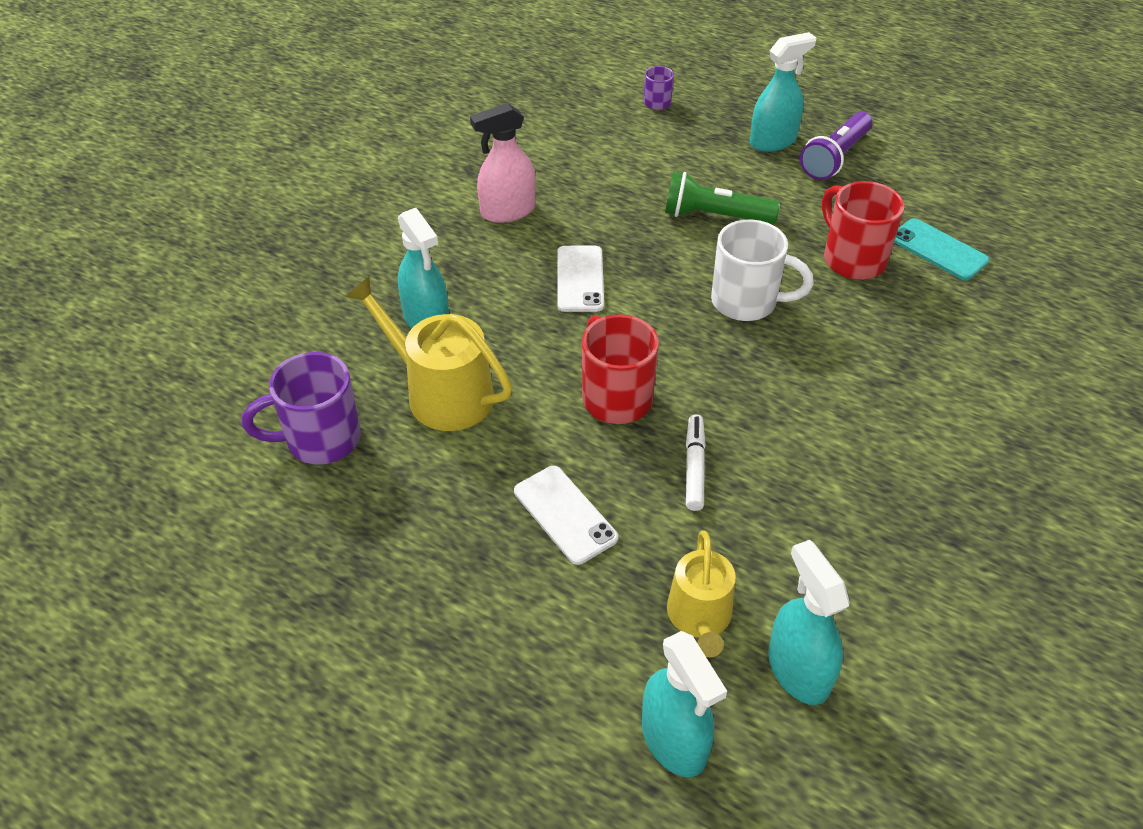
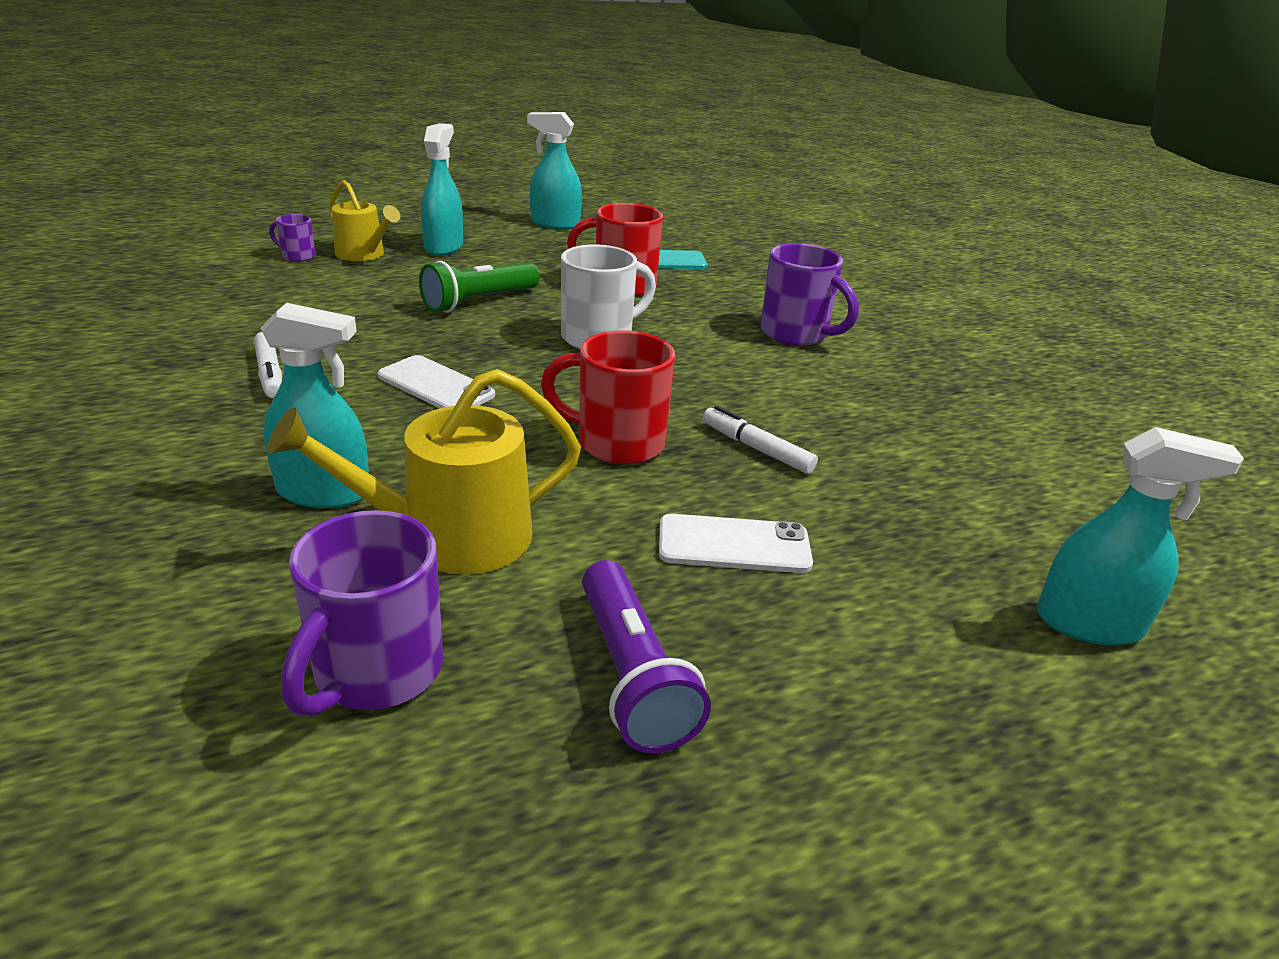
camera: 55 degrees left, 15 degrees down
pink spray bottle [470,103,536,223] -> white marker [254,332,282,398]
yellow watering can [667,530,736,657] -> yellow watering can moved to [329,180,400,261]
turquoise spray bottle [768,540,850,705] -> turquoise spray bottle moved to [527,112,582,230]
purple flashlight [800,112,872,180] -> purple flashlight moved to [582,560,711,753]
none -> purple mug [760,243,859,346]

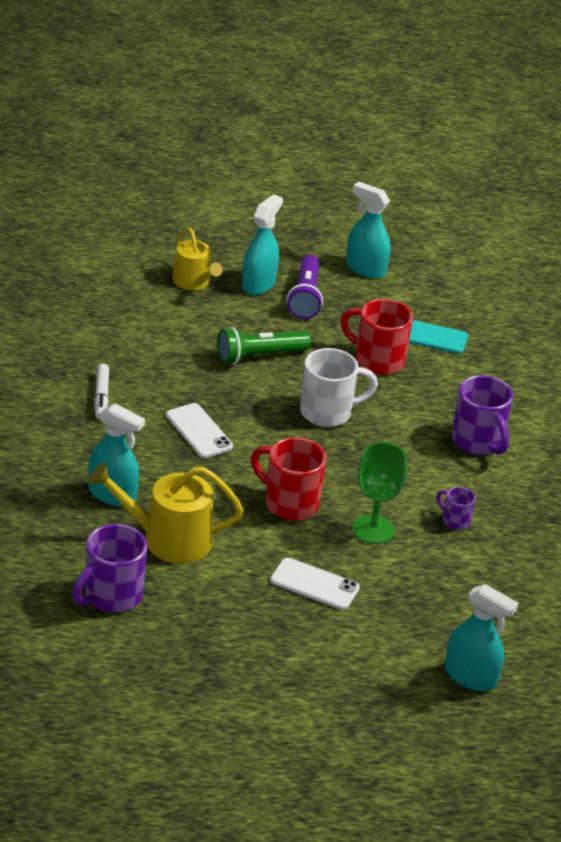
camera: 20 degrees right, 5 degrees up
purple mug [269,214,315,262] -> purple mug moved to [436,487,476,530]
purple flashlight [582,560,711,753] -> purple flashlight moved to [287,255,323,319]
white marker [703,405,818,474] -> green goblet [352,442,407,544]

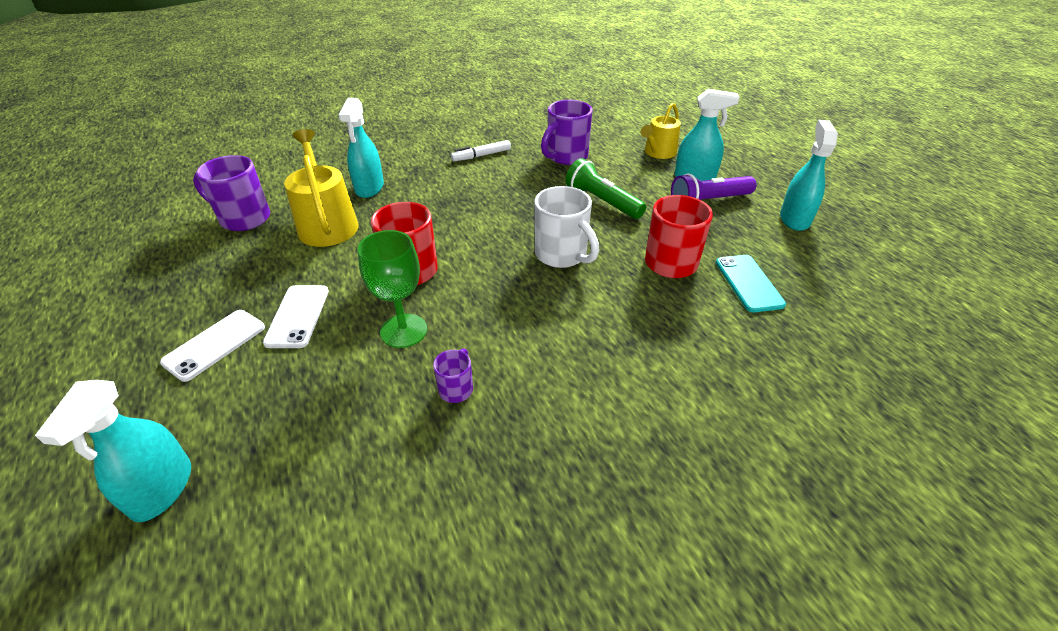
camera: 70 degrees right, 5 degrees up
white phone [166,403,233,458] -> white phone moved to [160,310,265,382]
purple mug [452,375,513,455] -> purple mug moved to [541,100,593,165]

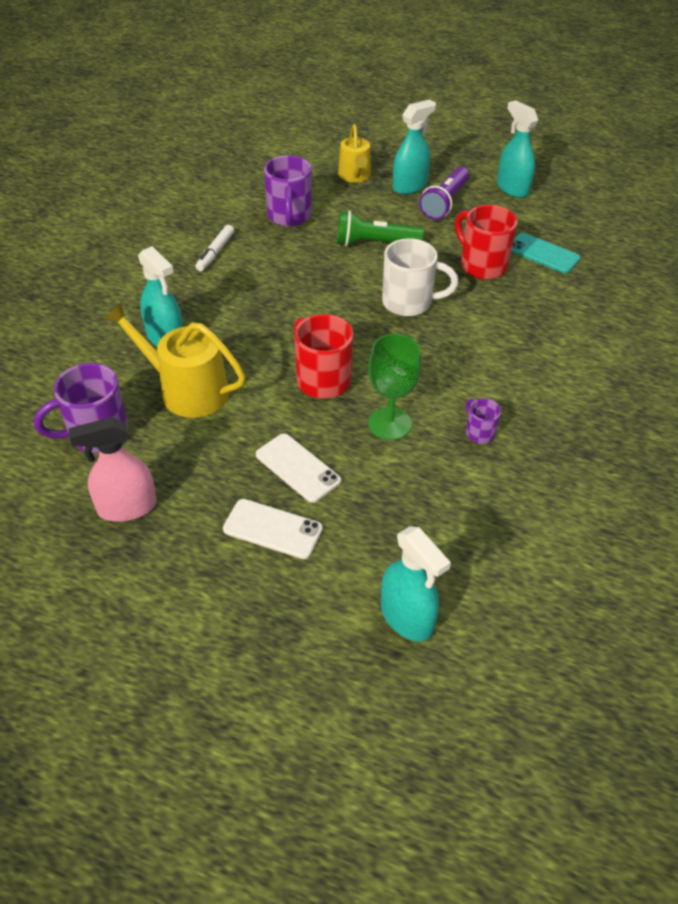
camera: 45 degrees left, 5 degrees up
white phone [160,310,265,382] -> white phone turned 60 degrees counterclockwise [223,499,323,559]
none -> pink spray bottle [69,417,157,522]

